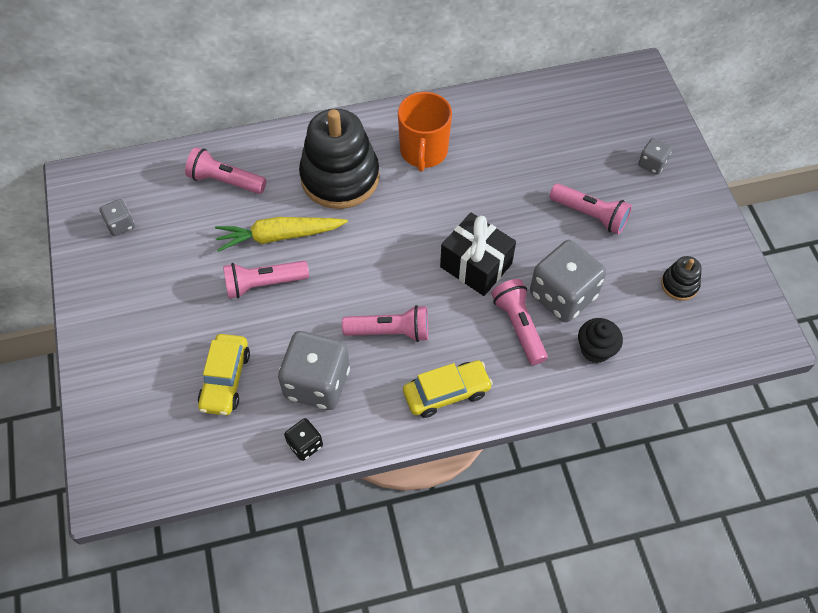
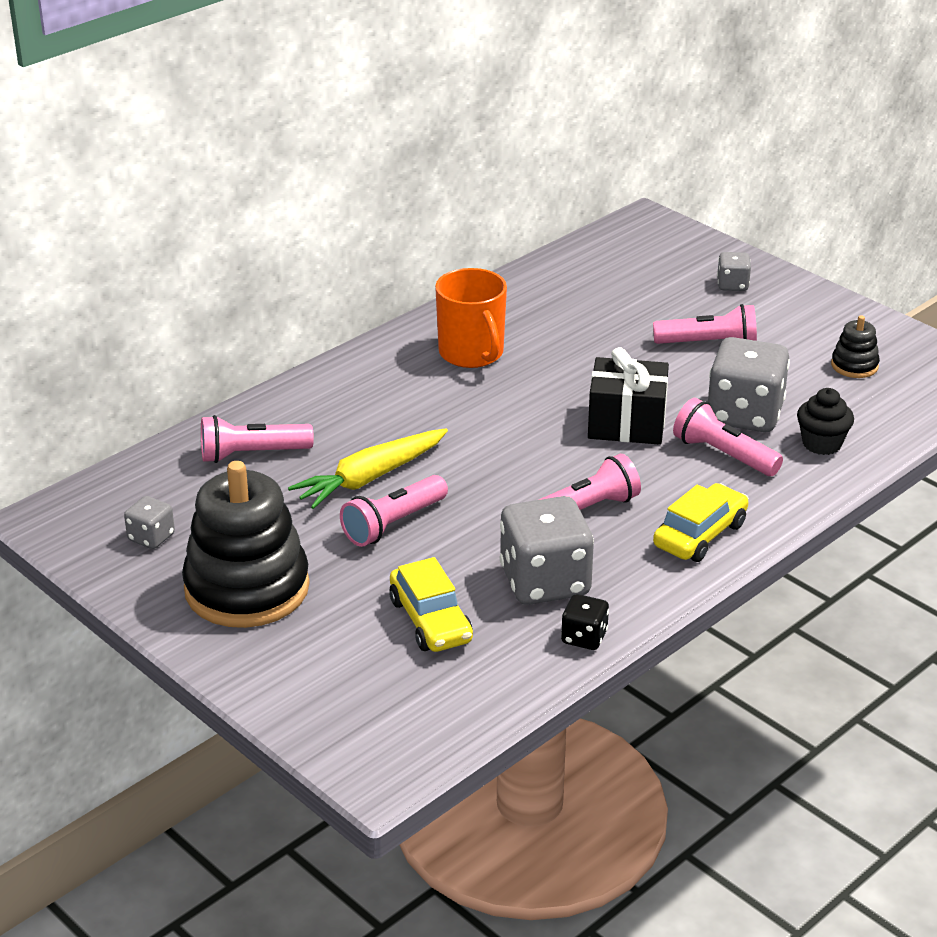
camera: 30 degrees left, 25 degrees down
black stacking toy [299,109,379,209] -> black stacking toy moved to [182,461,310,628]

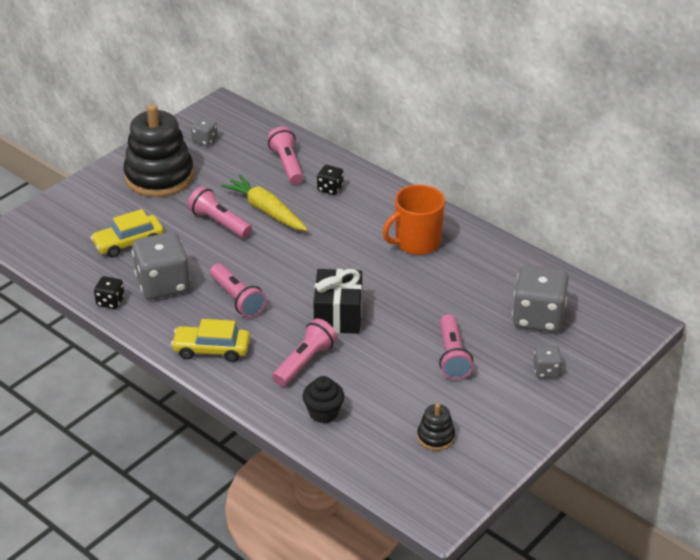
camera: 85 degrees right, 5 degrees up
yellow car [653,483,749,562] -> yellow car turned 150 degrees clockwise [171,319,250,362]
grey dice [708,337,790,432] -> grey dice moved to [512,265,569,332]
none -> black dice [317,165,343,195]

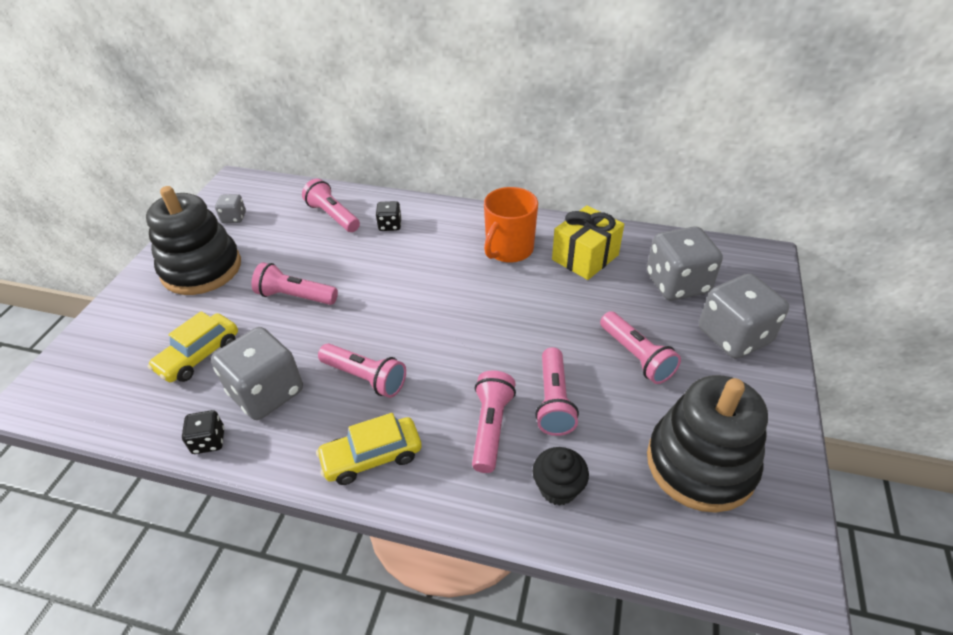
camera: 25 degrees left, 5 degrees up
yellow carrot [221,175,308,231] -> none
black gift [314,269,362,334] -> none
black stacking toy [417,403,455,451] -> black stacking toy [647,375,768,513], size x2.26
grey dice [533,346,562,378] -> grey dice [699,274,789,359], size x2.05
none -> pink flashlight [535,347,579,436]
none -> yellow gift [552,205,624,280]

